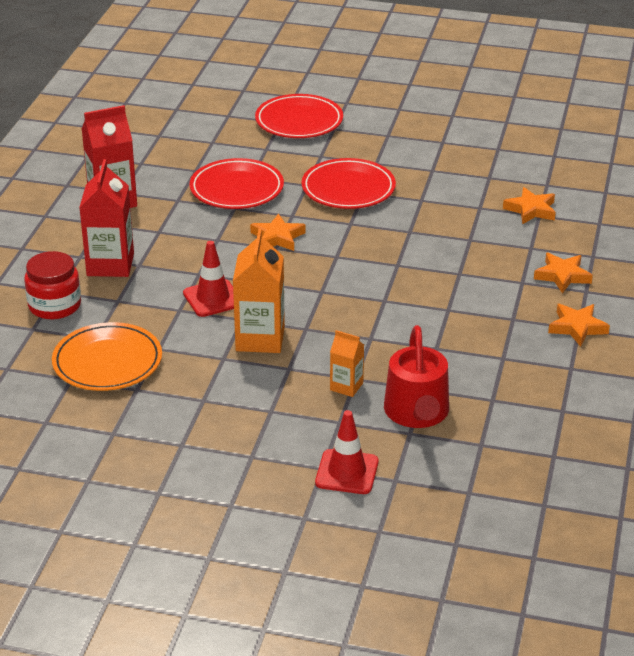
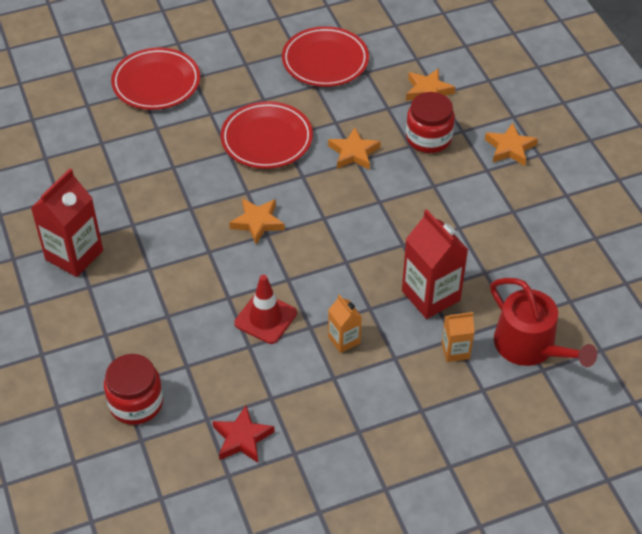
camera: 35 degrees left, 15 degrees up
orange plate [52,322,162,391] -> red star [212,405,275,463]
red carton [79,159,134,277] -> red carton moved to [402,209,468,319]
red plate [190,158,284,209] -> red plate moved to [282,26,369,87]
orange carton [233,229,285,353] -> orange carton [328,294,362,353], size x0.54
red traffic cone [315,410,379,494] -> none
orange star [548,304,610,347] -> orange star moved to [328,128,381,170]
none -> red jar [406,92,455,153]

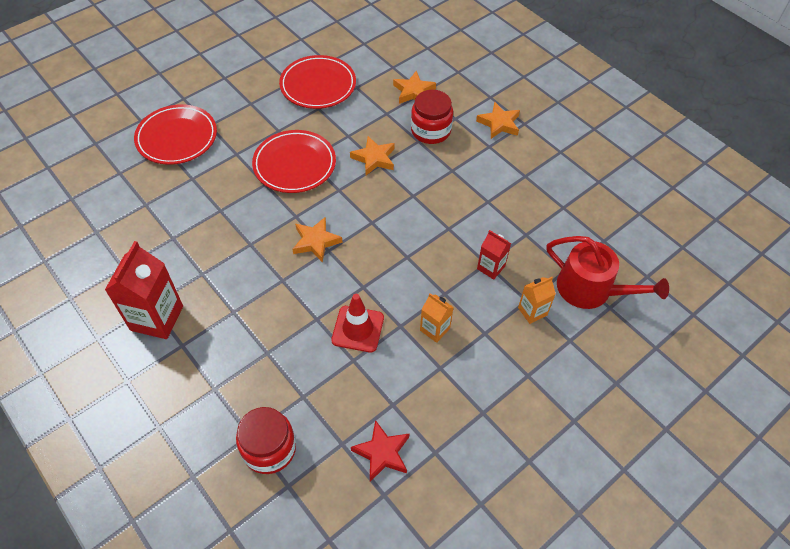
camera: 20 degrees left, 5 degrees up
red carton [402,209,468,319] -> red carton [477,230,511,280], size x0.54

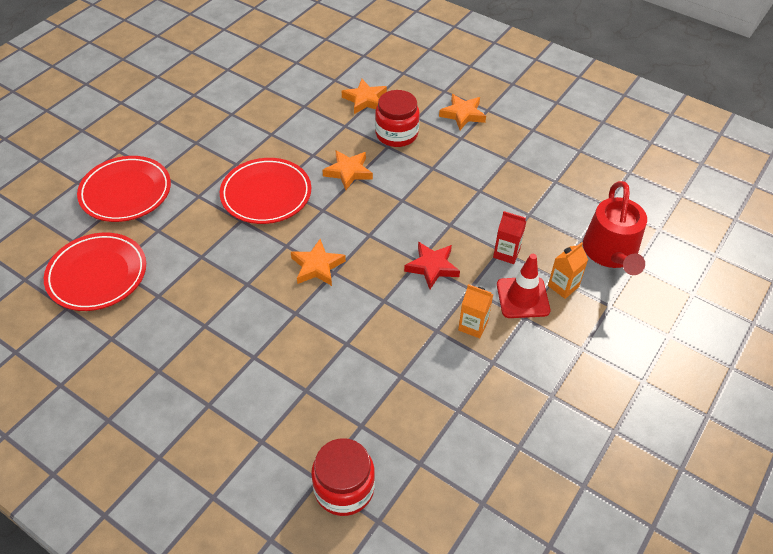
camera: 15 degrees left, 5 degrees down
red carton [105,241,183,339] -> none
red plate [279,55,356,109] -> red plate moved to [44,232,146,311]
red traffic cone [331,294,384,352] -> red traffic cone moved to [497,254,550,318]
red star [351,420,410,482] -> red star moved to [404,242,460,289]
red watering can [547,236,669,309] -> red watering can turned 75 degrees clockwise [583,181,647,275]

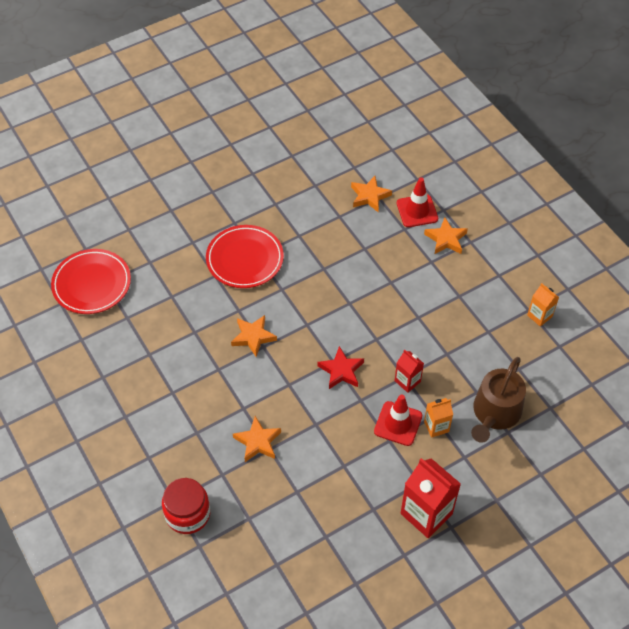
camera: 25 degrees right, 5 degrees up
red plate [77,156,171,222] -> none
orange star [323,150,373,190] -> orange star moved to [233,416,281,462]
red jar [375,90,420,147] -> none
orange carton [458,284,493,338] -> orange carton moved to [527,283,559,327]
red watering can [583,181,647,275] -> brown watering can [471,357,526,443]
none -> red traffic cone [397,177,438,227]
none -> red carton [400,458,461,538]

